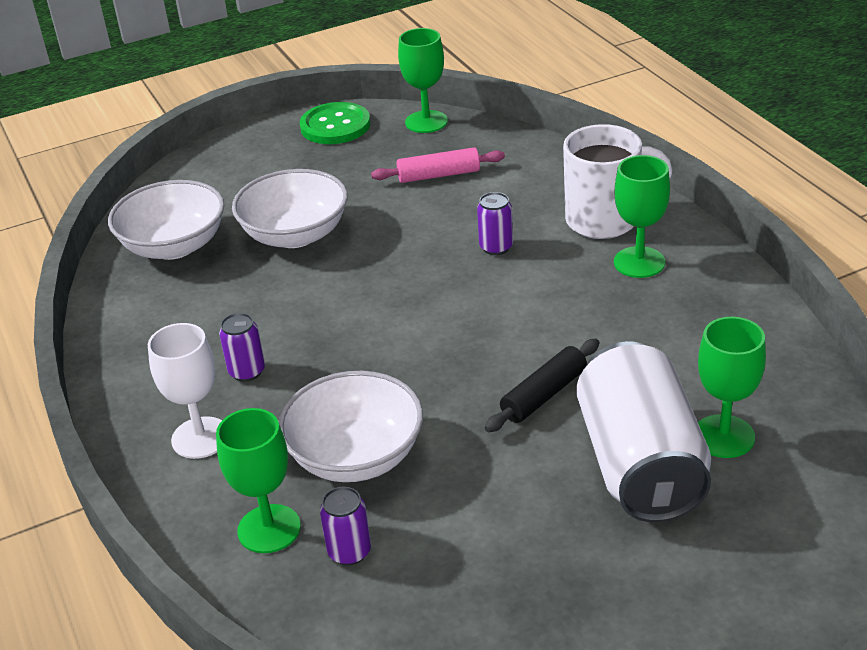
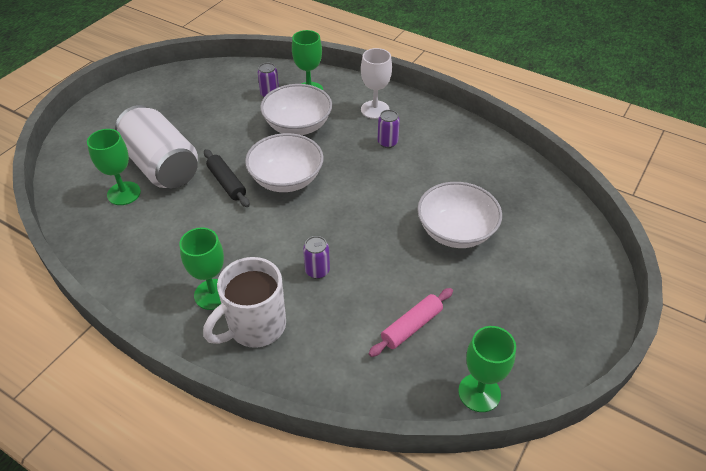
camera: 145 degrees right, 10 degrees up
white bowl [108,180,224,260] -> white bowl moved to [245,133,324,192]
green button [300,102,371,144] -> none
black rolling pin [485,339,599,432] -> black rolling pin turned 45 degrees counterclockwise [204,149,250,207]

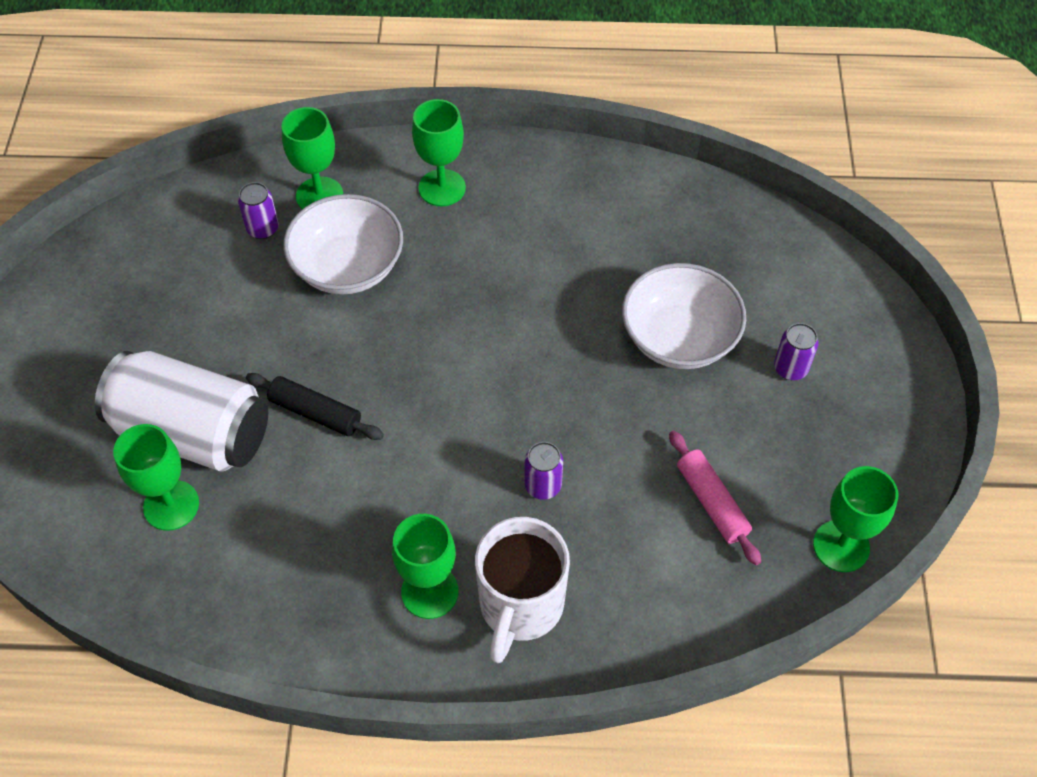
camera: 30 degrees left, 10 degrees up
white bowl [245,133,324,192] -> none
white goblet [361,48,392,119] -> green goblet [412,99,466,206]
pink rolling pin [368,288,453,357] -> pink rolling pin turned 45 degrees counterclockwise [669,431,761,565]
purple can [378,110,400,148] -> purple can moved to [774,323,818,380]

